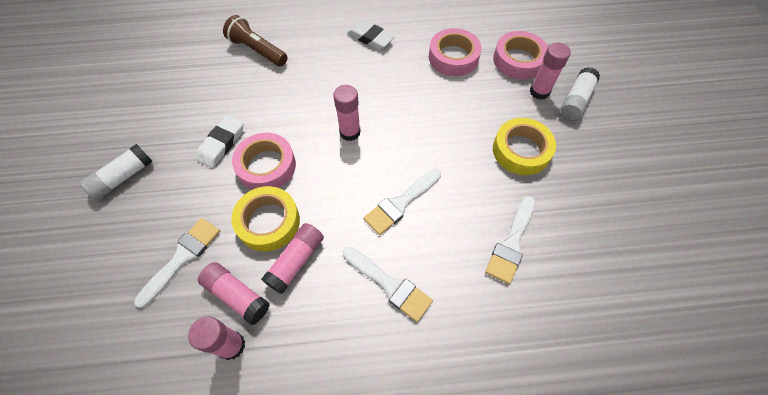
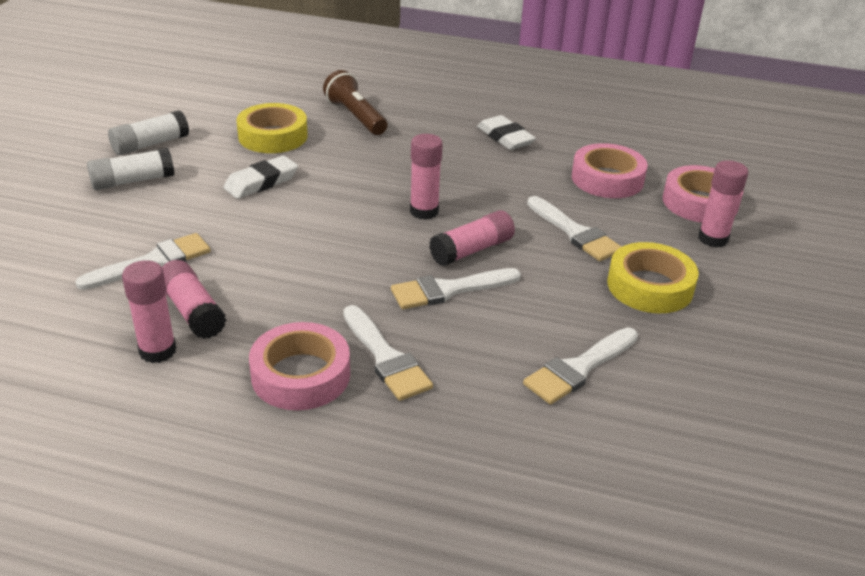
camera: 20 degrees right, 25 degrees down
yellow tape [231,186,300,252] -> yellow tape moved to [236,103,308,153]
pink tape [232,133,296,190] -> pink tape moved to [249,322,350,410]
pink glue stick [261,223,324,294] -> pink glue stick moved to [429,210,515,266]
white glue stick [560,67,600,120] -> white glue stick moved to [108,110,189,155]
none -> white brush [527,196,622,261]

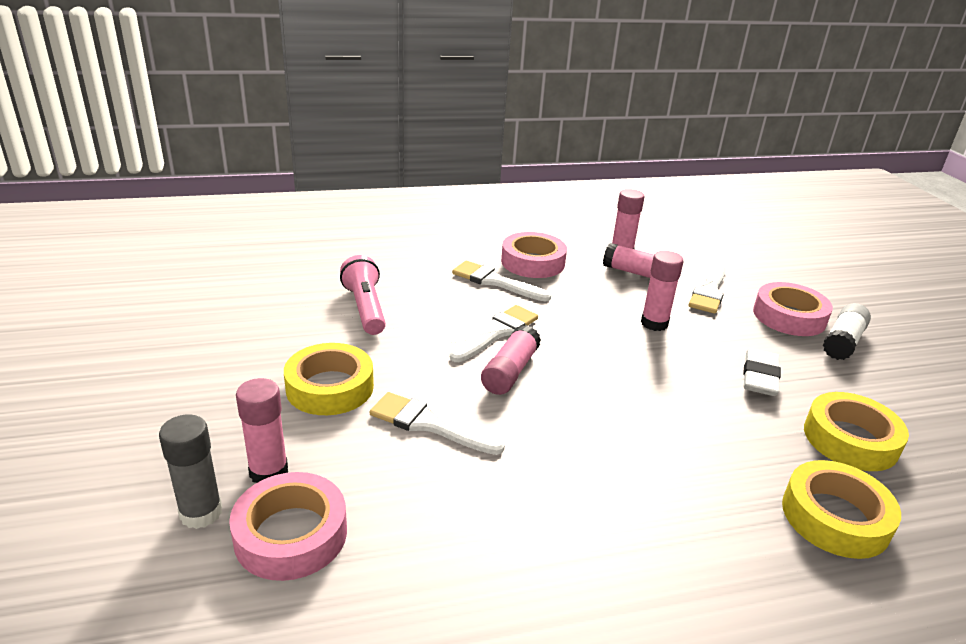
camera: 150 degrees right, 5 degrees down
white glue stick [108,110,189,155] -> none
brown flashlight [323,70,387,135] -> yellow tape [782,460,901,559]
pink glue stick [410,134,443,220] -> pink glue stick moved to [641,251,684,331]
white eraser [477,115,536,150] -> none
white brush [523,327,638,405] -> pink flashlight [340,255,386,335]
pink tape [572,143,648,198] -> pink tape moved to [753,282,833,336]
none -> grey glue stick [159,414,222,529]

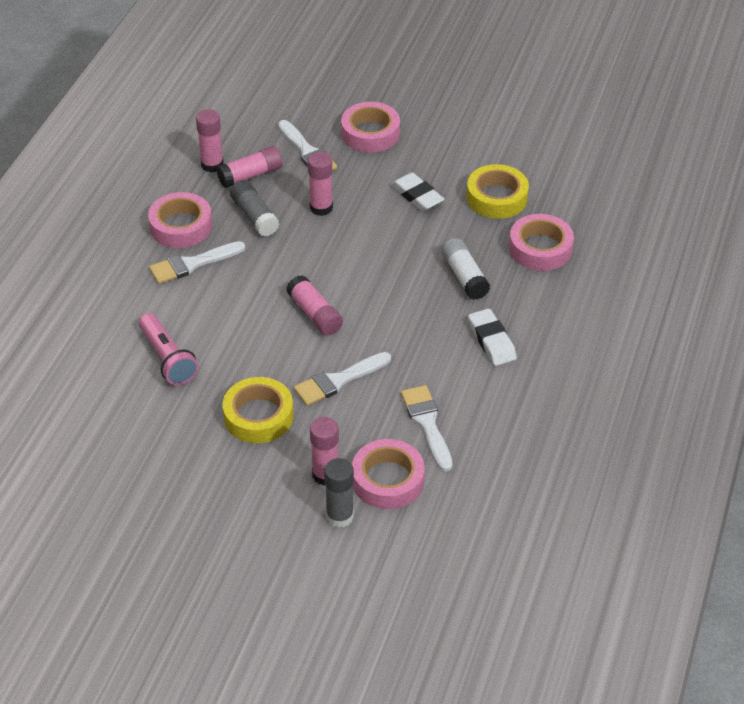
camera: 55 degrees left, 15 degrees up
pink flashlight [340,255,386,335] -> pink flashlight turned 135 degrees counterclockwise [139,313,199,386]
white brush [450,305,538,362] -> white brush moved to [401,385,452,472]
yellow tape [782,460,901,559] -> pink tape [509,214,574,271]
white glue stick [823,303,871,360] -> white glue stick moved to [442,238,490,300]
none -> grey glue stick [230,180,279,236]
none -> white eraser [468,308,517,366]

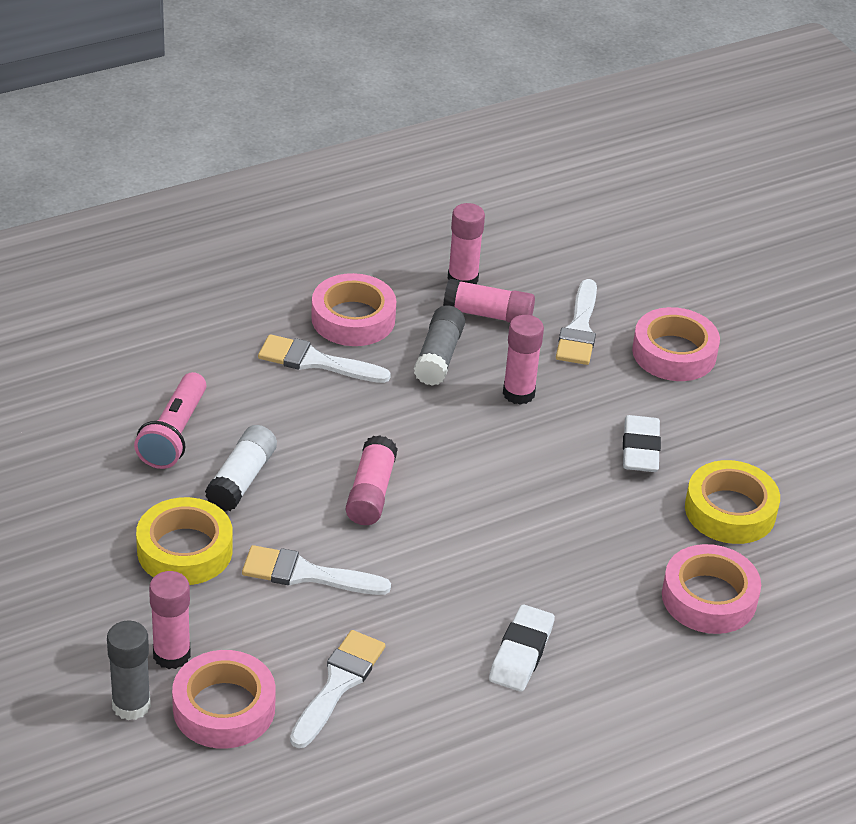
camera: 40 degrees right, 5 degrees down
white glue stick [442,238,490,300] -> white glue stick moved to [205,425,277,511]

